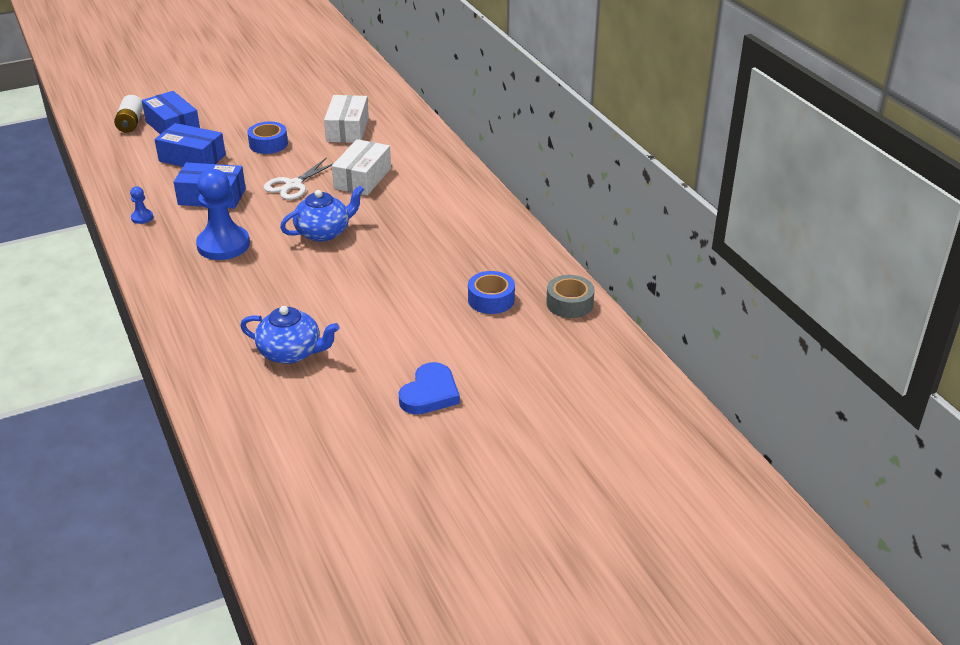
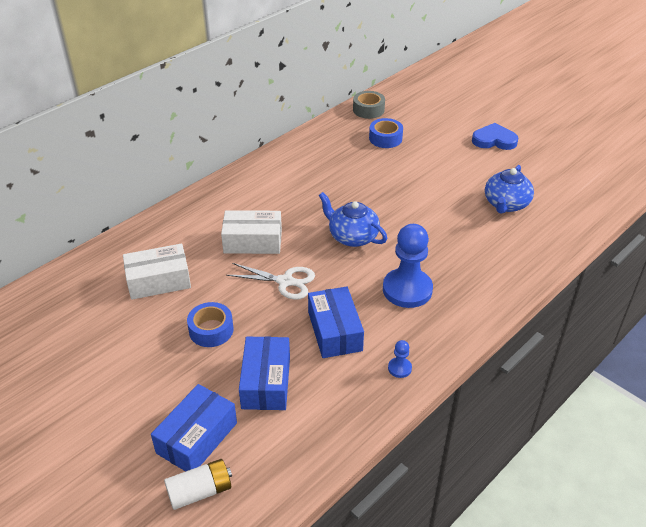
camera: 110 degrees left, 5 degrees up
blue teapot [240,306,339,364] -> blue teapot turned 150 degrees counterclockwise [485,165,534,214]

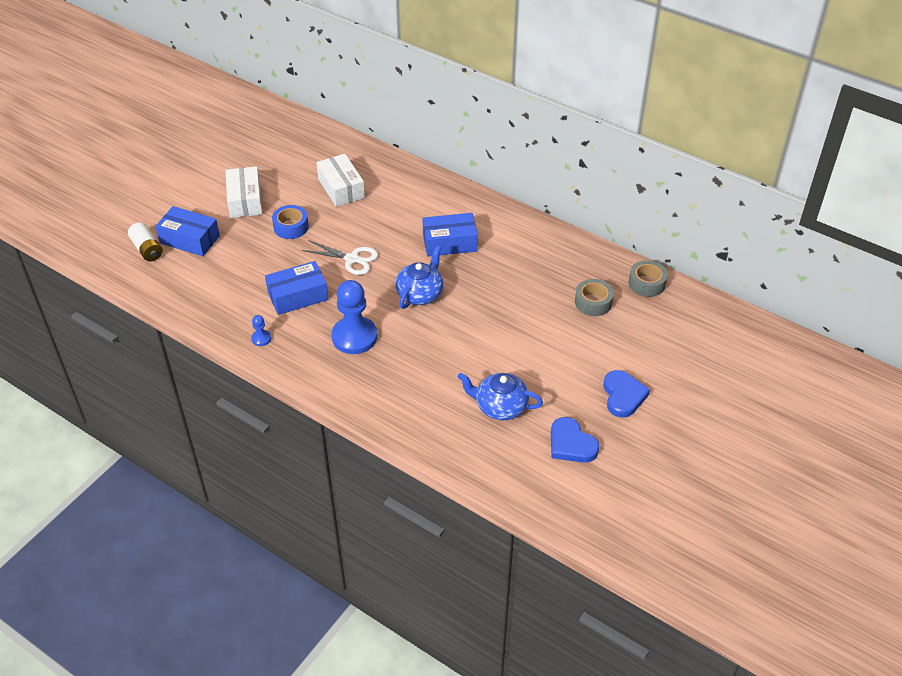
camera: 80 degrees right, 5 degrees up
white box [221,210,282,254] -> white box moved to [225,166,263,218]
white scissors [226,263,315,300] -> white scissors turned 75 degrees counterclockwise [302,240,378,275]
blue box [239,337,290,410] -> blue box moved to [423,213,478,257]
blue tape [369,118,403,148] -> grey tape [575,279,614,316]
none -> blue heart [551,417,599,463]

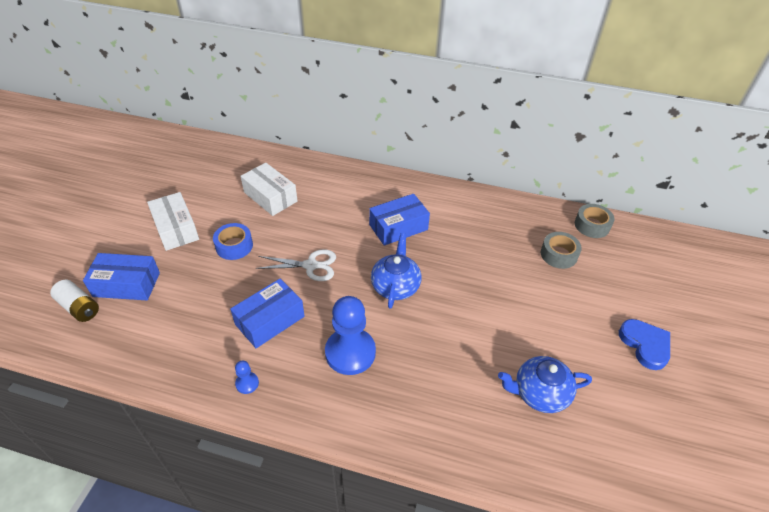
camera: 20 degrees left, 0 degrees up
blue heart [551,417,599,463] -> none

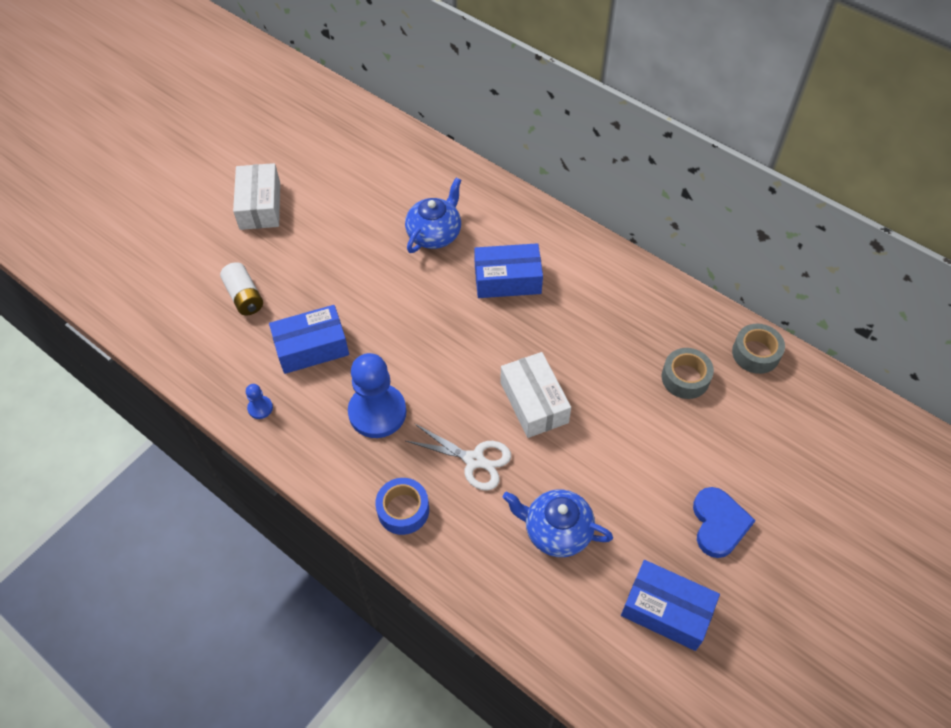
camera: 25 degrees right, 10 degrees up
white battery [50,280,99,322] -> white battery moved to [220,262,263,315]
blue box [83,253,160,300] -> blue box moved to [621,560,720,651]
blue tape [213,223,253,260] -> blue tape moved to [375,478,429,535]
white box [240,163,298,216] -> white box moved to [500,352,571,438]
white scissors [255,249,336,281] -> white scissors moved to [406,423,511,491]
blue teapot [371,233,421,309] -> blue teapot moved to [405,178,461,253]

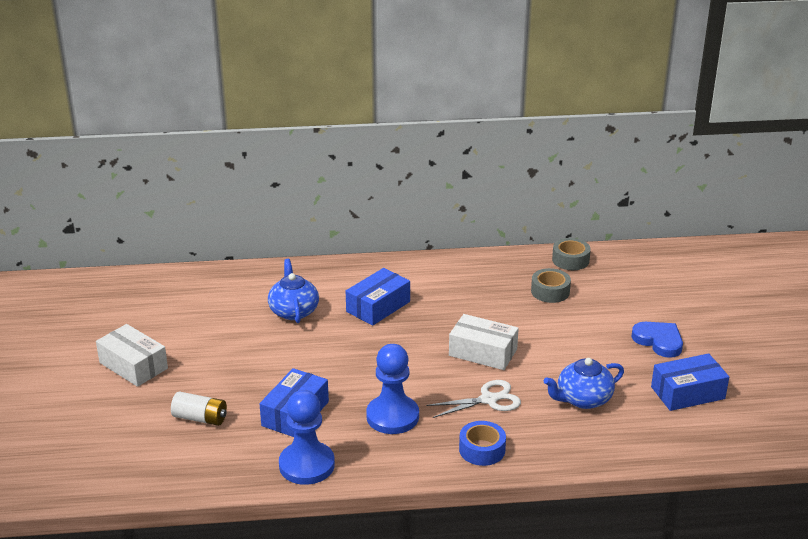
camera: 45 degrees left, 25 degrees down
blue pawn [246,384,273,419] -> blue pawn [279,390,335,485], size x2.32

